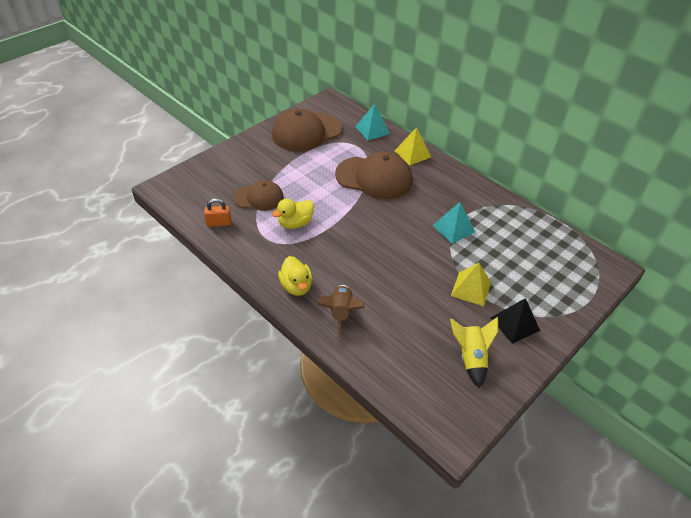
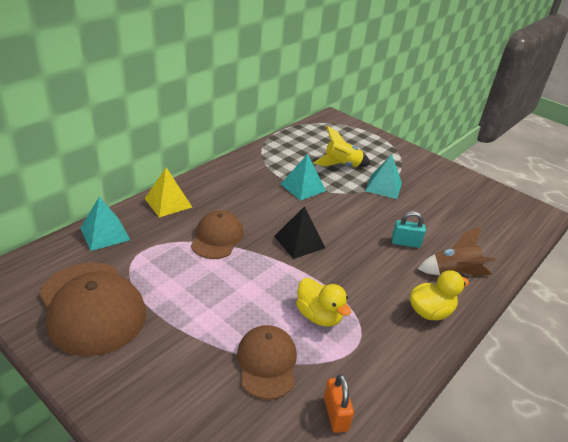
camera: 95 degrees left, 10 degrees down
brown cap [335,152,413,199] -> brown cap [191,211,243,259], size x0.61
yellow rocket [450,317,498,388] -> yellow rocket moved to [313,126,371,167]
yellow pyramid [451,263,491,306] -> turquoise pyramid [365,154,402,199]
black pyramid [491,298,540,344] -> black pyramid moved to [274,206,325,259]
none -> turquoise padlock [392,211,426,248]

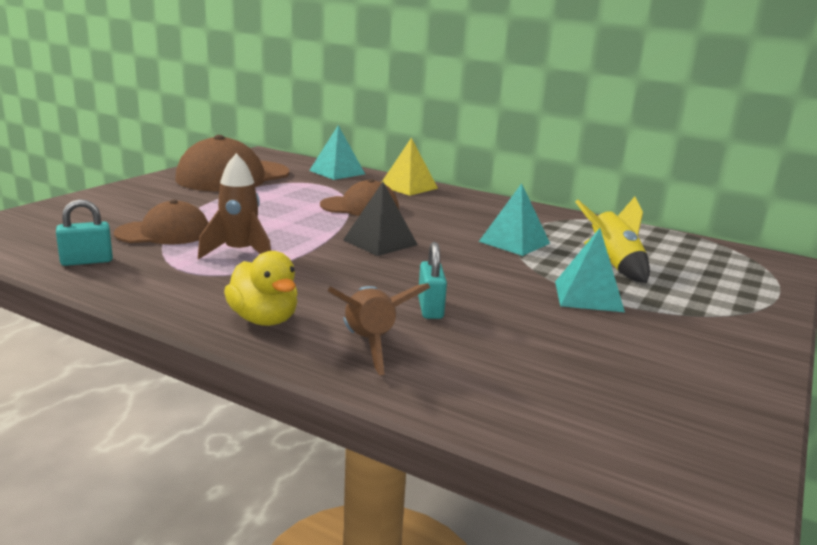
camera: 80 degrees right, 15 degrees down
yellow duck [296,278,351,326] -> brown rocket [198,153,271,259]
orange padlock [324,374,354,433] -> turquoise padlock [56,199,113,266]

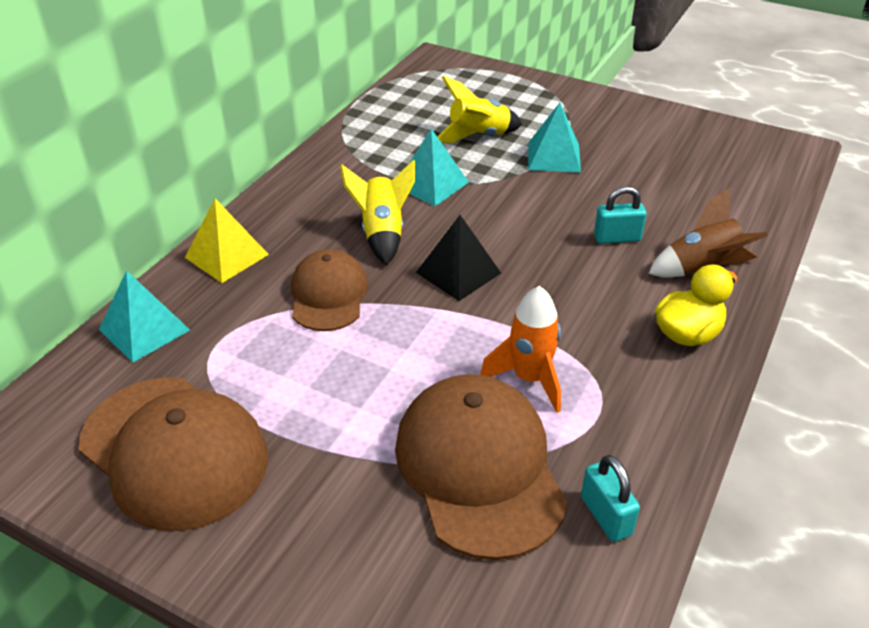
camera: 90 degrees left, 20 degrees up
brown cap [114,200,208,244] -> brown cap [395,374,568,560], size x1.64
brown rocket [198,153,271,259] -> orange rocket [480,286,561,413]
none -> yellow rocket [340,160,415,265]

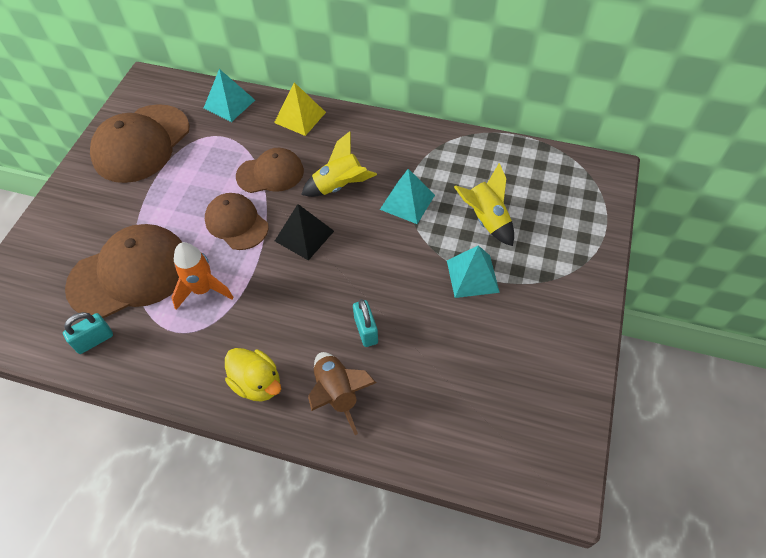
camera: 80 degrees right, 15 degrees up
none -> brown cap [205,193,268,250]

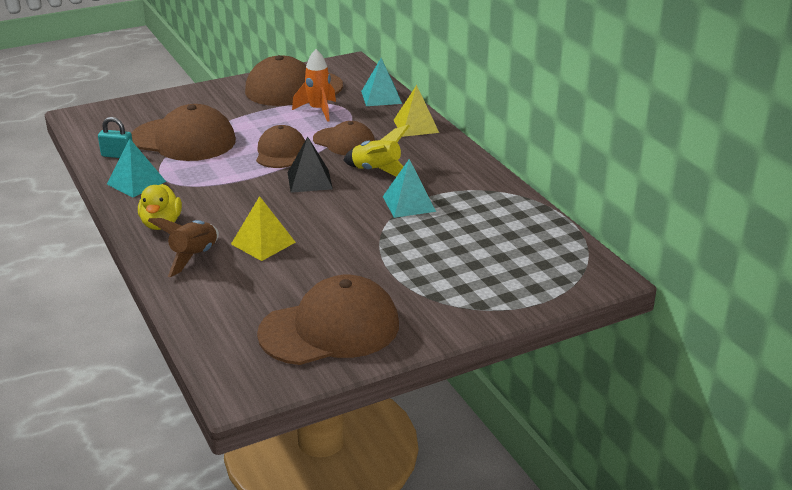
camera: 45 degrees right, 25 degrees down
orange rocket [171,242,234,310] -> orange rocket moved to [292,49,336,122]
turquoise padlock [353,299,378,347] -> yellow pyramid [231,196,296,261]
turquoise pyramid [447,245,500,298] -> turquoise pyramid moved to [107,139,166,197]
yellow rocket [454,163,514,246] -> none
none -> brown cap [257,275,399,365]

